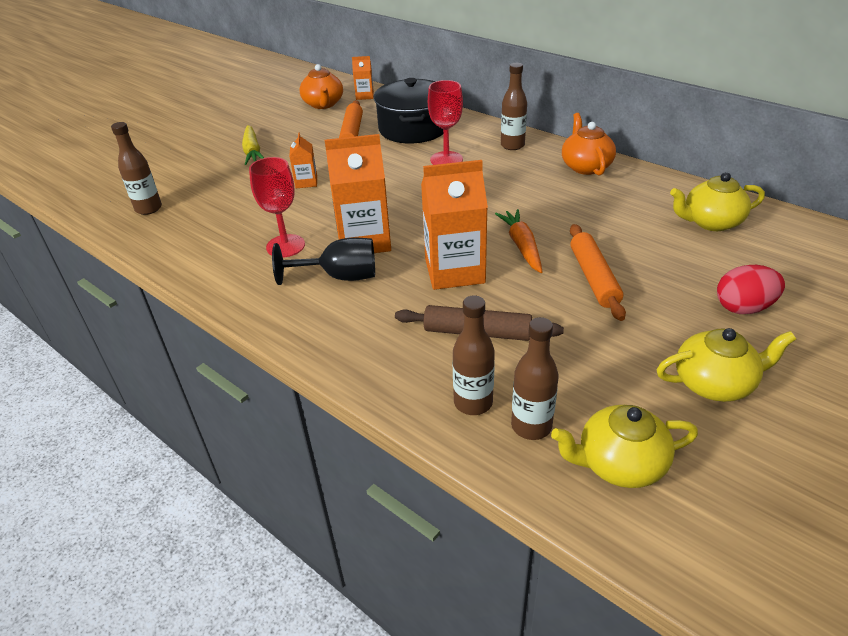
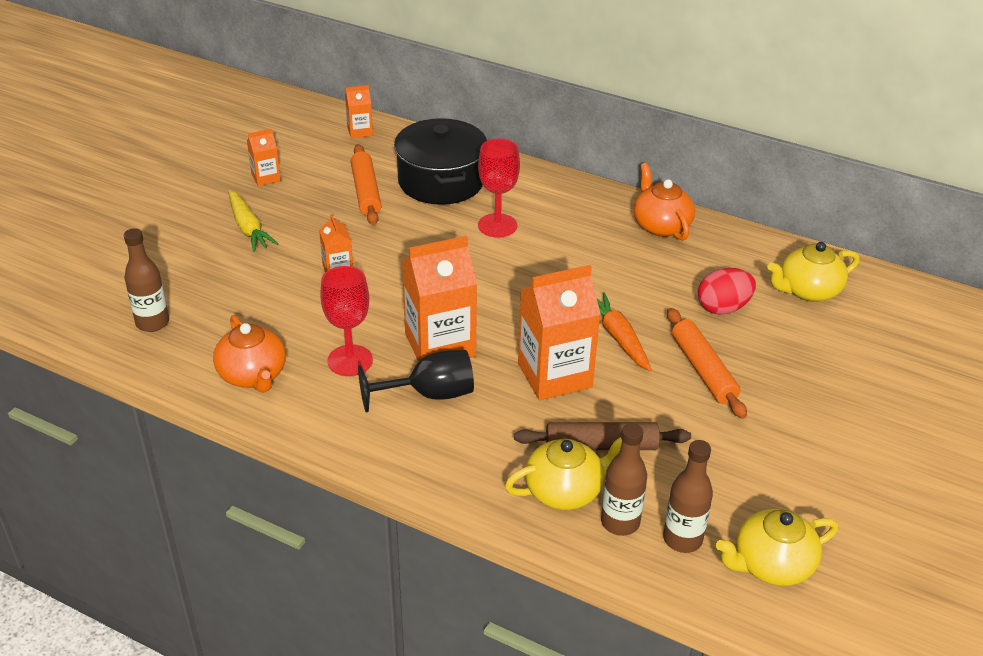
camera: 15 degrees left, 0 degrees up
orange teapot [300,64,343,109] -> orange teapot moved to [213,315,286,393]
brown bottle [501,63,527,150] -> none
yellow teapot [657,328,796,402] -> yellow teapot moved to [505,437,622,510]
red egg [717,265,785,314] -> red egg moved to [698,268,756,315]
none -> orange carton [247,129,281,186]

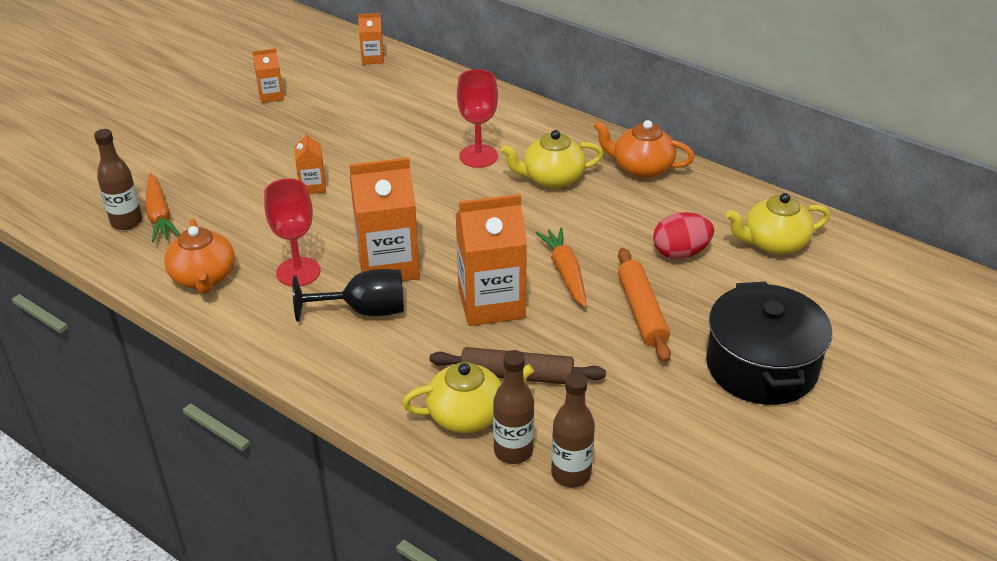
camera: 10 degrees right, 0 degrees up
yellow carrot [228,190,278,252] -> none
orange rolling pin [351,144,382,225] -> none
black pot [394,118,487,205] -> black pot moved to [706,282,832,405]
orange teapot [634,163,695,241] -> orange teapot turned 60 degrees counterclockwise [594,120,694,178]
yellow teapot [716,509,839,586] -> yellow teapot moved to [501,130,603,189]
none -> orange carrot [145,173,180,242]

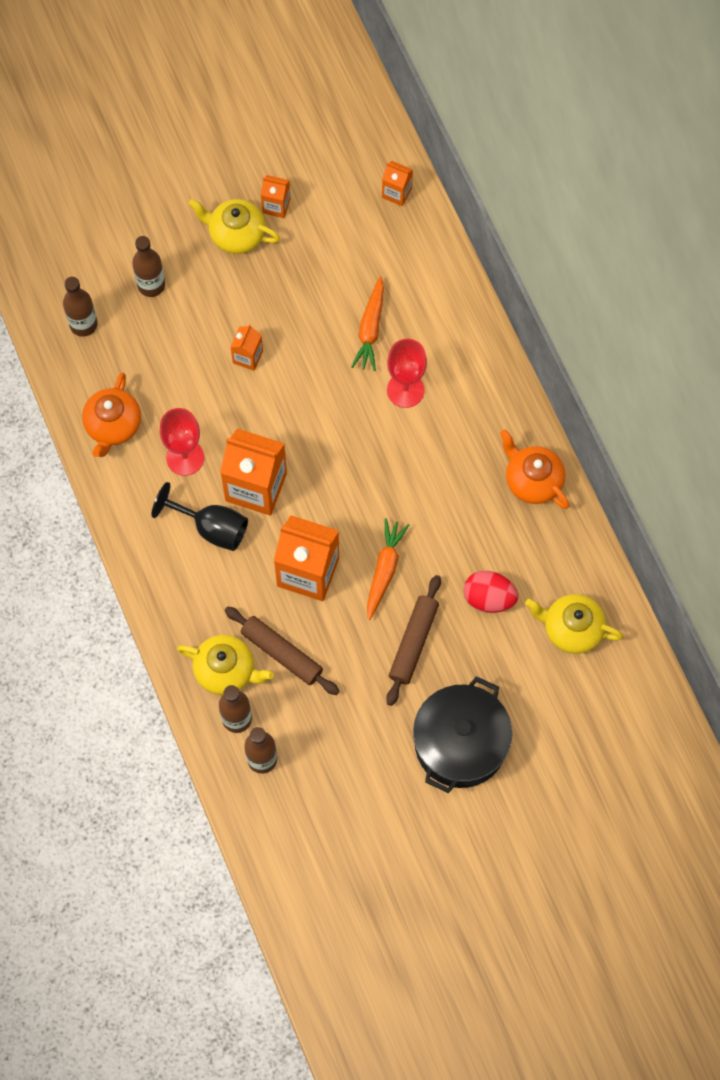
camera: 30 degrees right, 30 degrees up
orange carrot [145,173,180,242] -> orange carrot moved to [351,276,384,371]
yellow teapot [501,130,603,189] -> yellow teapot moved to [188,199,280,254]
orange rolling pin [618,248,671,362] -> brown rolling pin [386,575,441,706]
none -> brown bottle [132,236,165,297]

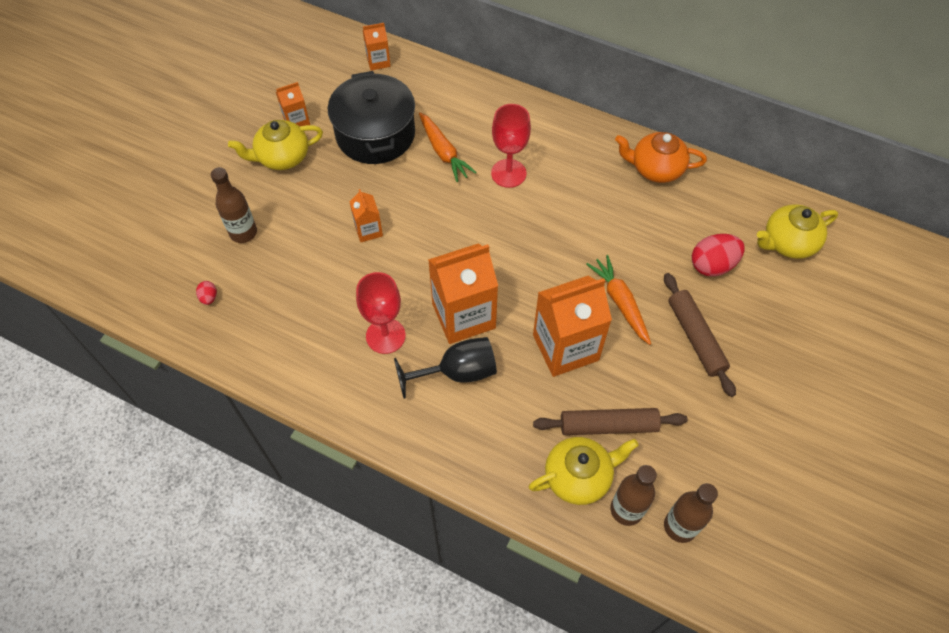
camera: 40 degrees left, 10 degrees down
brown bottle [63,277,98,337] -> red egg [196,281,217,305]
orange teapot [82,372,141,457] -> none
black pot [413,676,512,793] -> black pot moved to [328,71,415,164]

